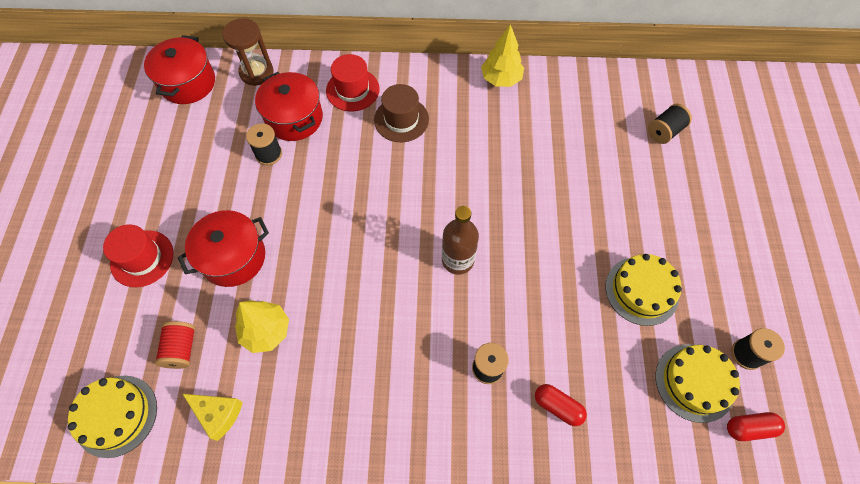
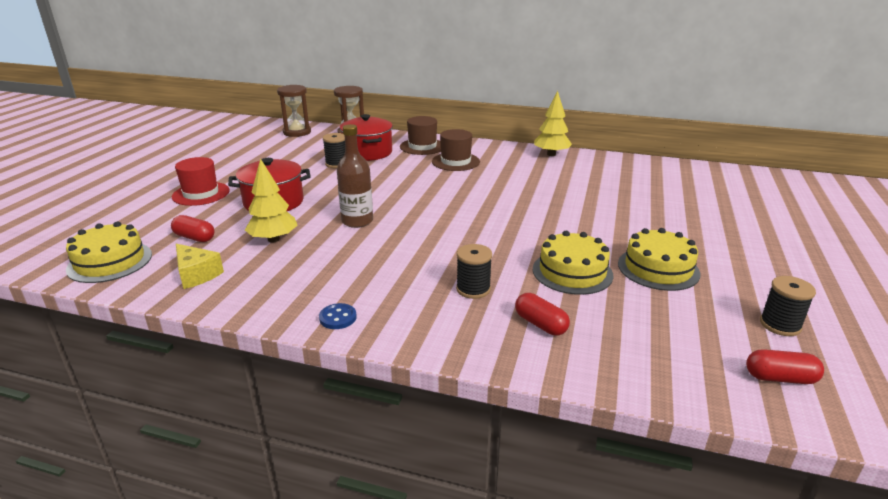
camera: 15 degrees right, 35 degrees down
red pot [144,35,215,104] -> brown hourglass [277,85,311,137]
red spool [155,321,196,369] -> red capsule [171,215,214,242]
red hat [326,54,380,111] -> brown hat [400,116,441,155]
brown bottle [442,206,479,274] -> brown bottle moved to [337,124,373,228]
black spool [648,104,692,144] -> none
yellow cake [655,344,740,423] -> yellow cake moved to [533,231,613,295]
none -> blue button [319,303,357,329]

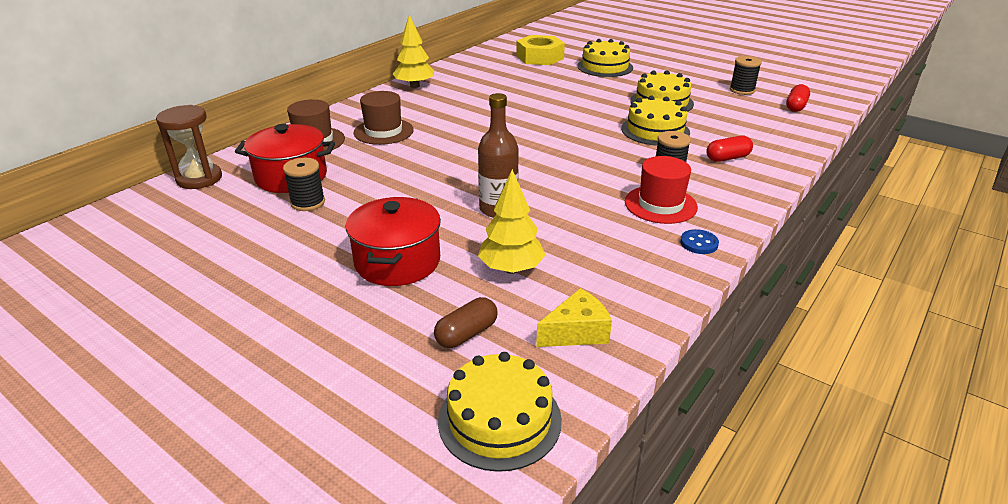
camera: 70 degrees left, 5 degrees up
red capsule [171,215,214,242] -> brown capsule [434,297,498,348]
red hat [172,157,230,206] -> red hat moved to [625,156,698,224]
brown hourglass [277,85,311,137] -> none
none -> yellow nut [516,35,565,65]
none -> yellow cake [577,39,633,77]

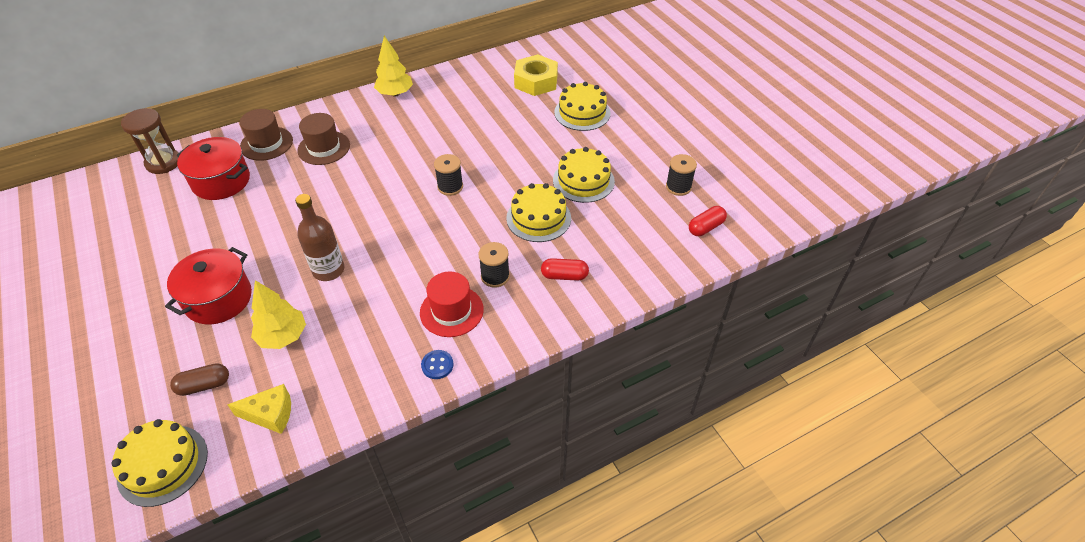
camera: 25 degrees right, 15 degrees up
black spool [283,158,325,211] -> black spool moved to [434,154,463,196]

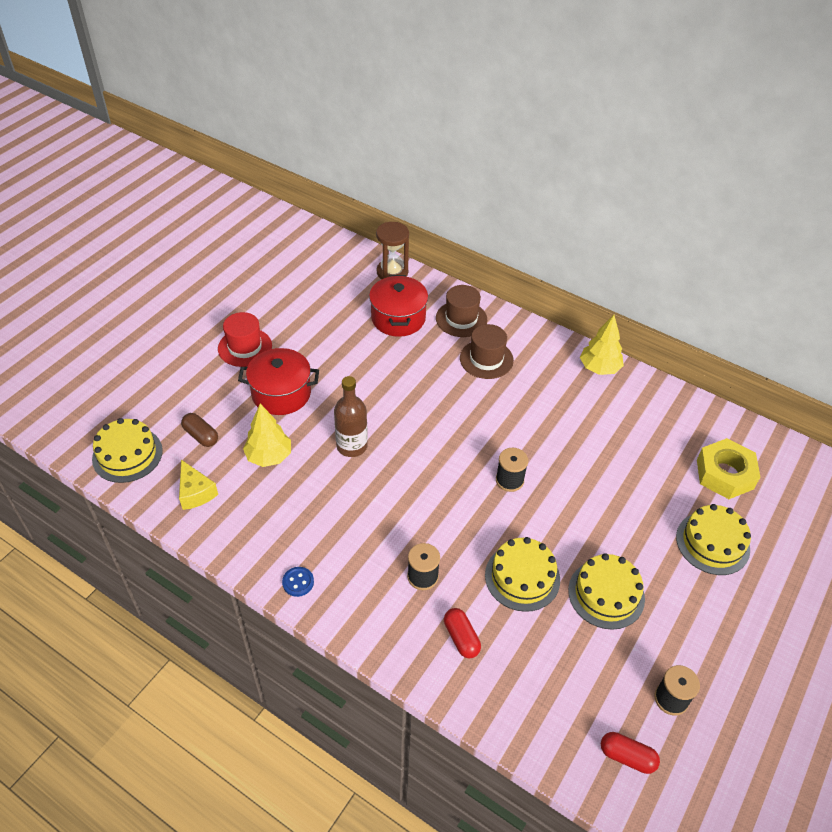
camera: 60 degrees right, 0 degrees up
red hat [420,272,484,337] -> red hat moved to [218,312,272,367]

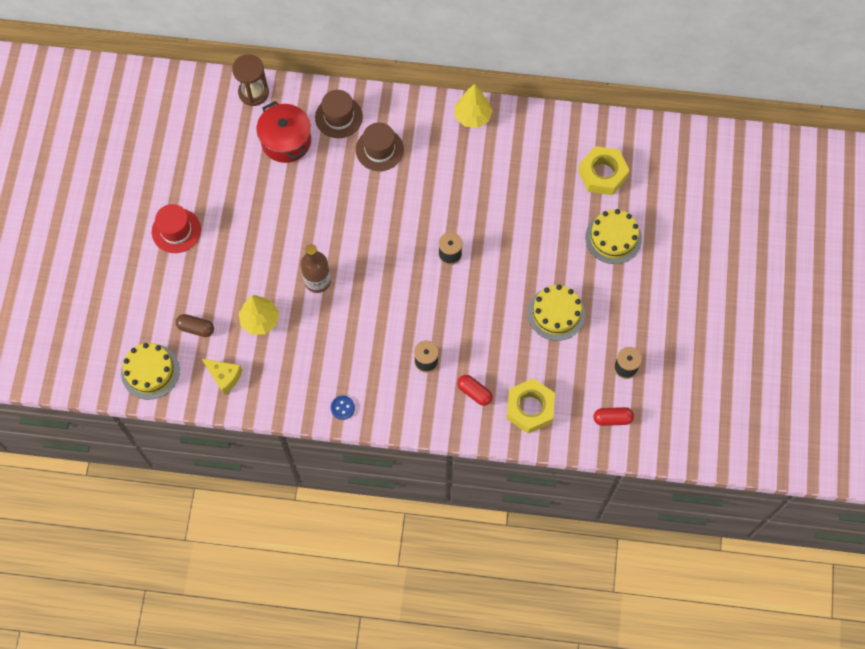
camera: 25 degrees left, 20 degrees up
red pot [238,348,319,415] -> none
yellow cake [485,537,560,612] -> none
none -> yellow nut [506,378,555,434]

